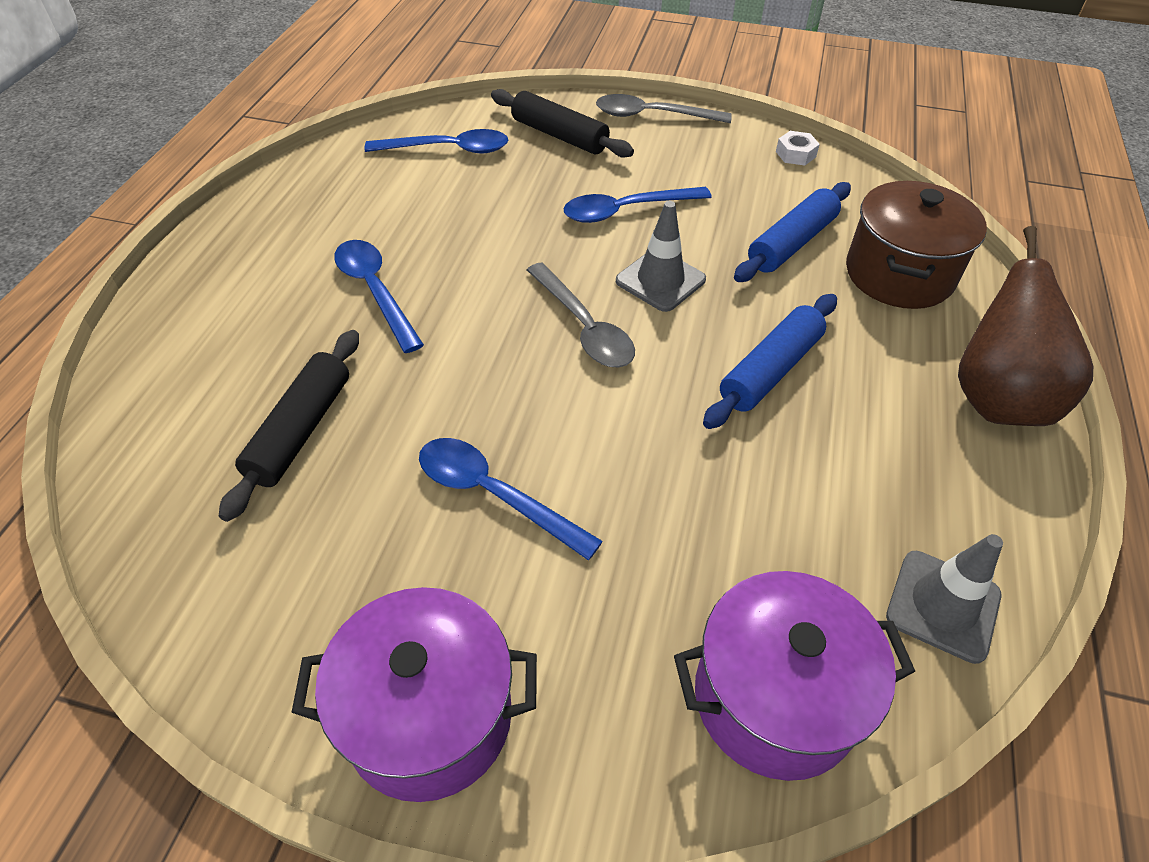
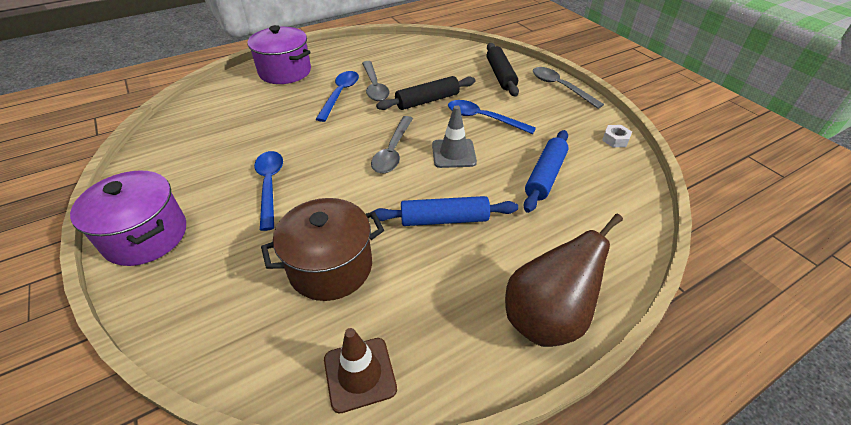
camera: 45 degrees right, 5 degrees down
black rolling pin [219,330,359,522] -> black rolling pin moved to [376,76,475,110]
blue spoon [364,129,508,154] -> none
purple pot [674,571,915,781] -> purple pot moved to [248,25,311,84]
blue rolling pin [734,182,851,282] -> blue rolling pin turned 60 degrees counterclockwise [523,130,569,213]
brown pot [846,181,987,309] -> brown pot moved to [261,198,384,301]
grey traffic cone [886,534,1003,664] -> brown traffic cone [324,328,397,413]
none -> grey spoon [362,61,390,101]

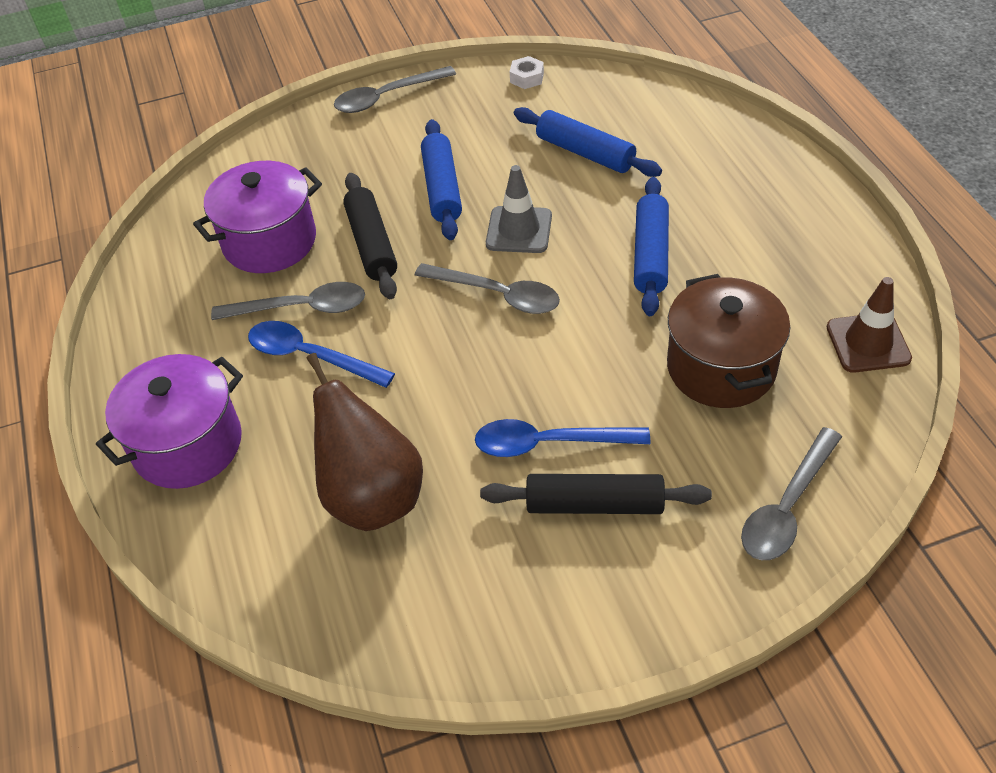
camera: 75 degrees left, 5 degrees up
purple pot [70,170,186,266] -> purple pot moved to [193,161,322,273]
blue spoon [448,100,536,134] -> blue rolling pin [421,119,462,240]
black rolling pin [487,43,519,97] -> black rolling pin moved to [480,474,712,514]
brown pear [505,214,623,347] -> brown pear moved to [306,353,423,531]
none -> grey spoon [741,427,842,560]

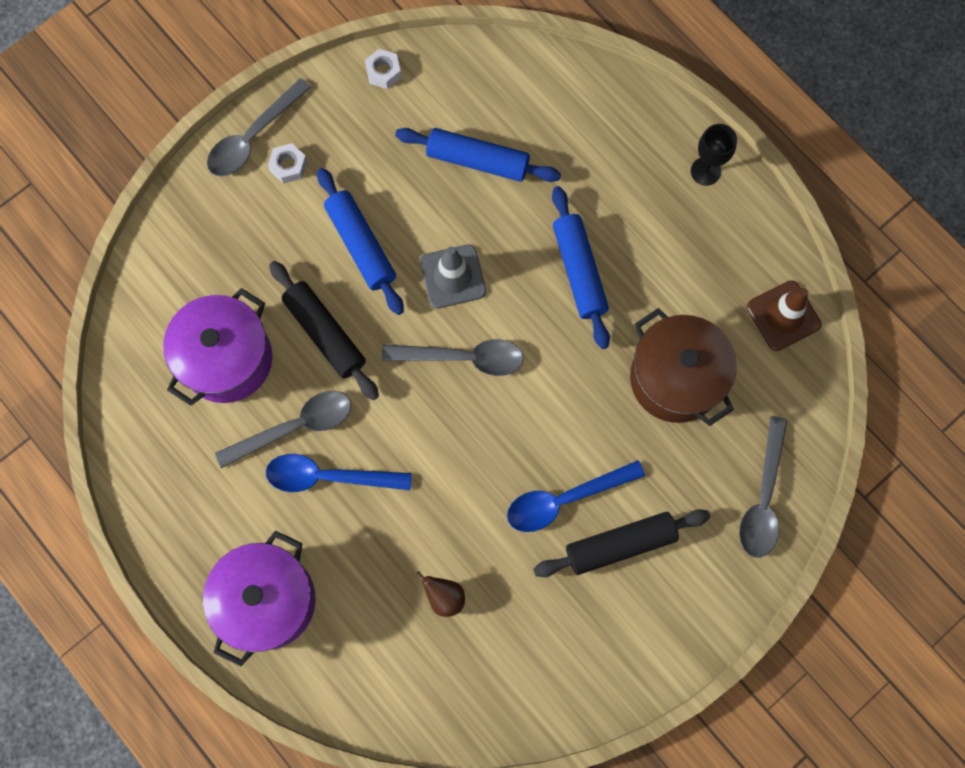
camera: 25 degrees left, 25 degrees up
brown pear [306,353,423,531] -> brown pear [416,571,465,617], size x0.42
none -> white nut [268,143,307,184]
none -> black goblet [691,124,737,186]

